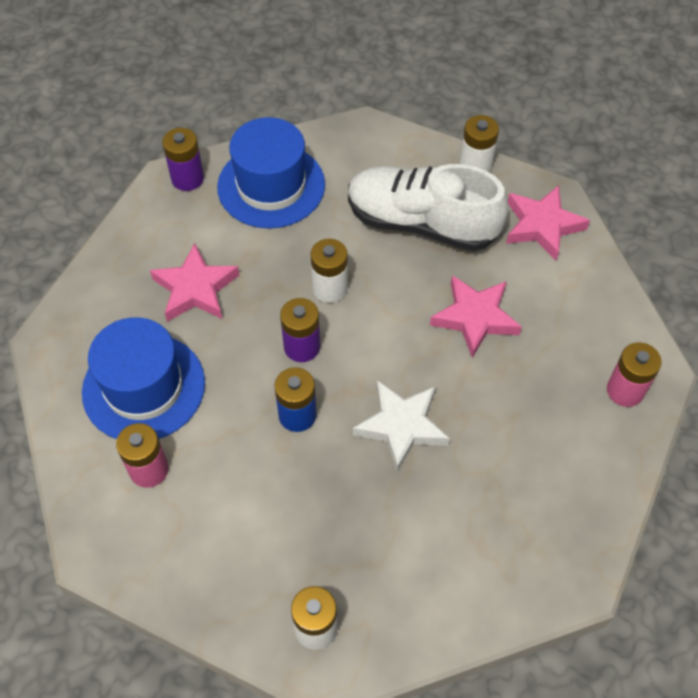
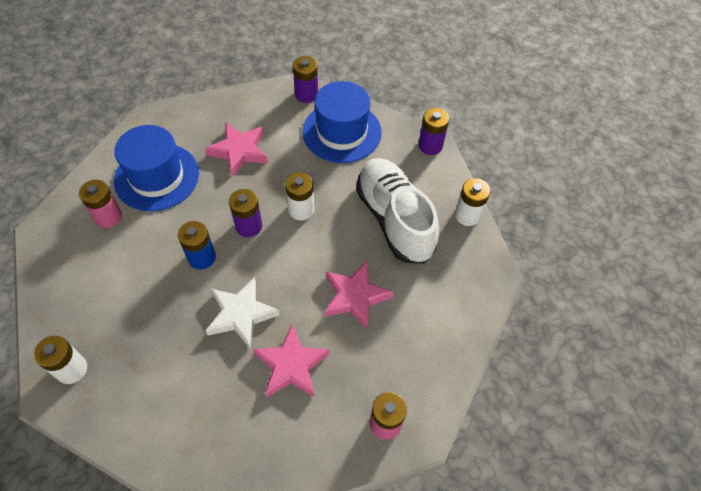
camera: 45 degrees right, 0 degrees up
pink star [506,185,590,260] -> pink star moved to [253,324,329,398]
none -> purple battery [418,108,449,155]

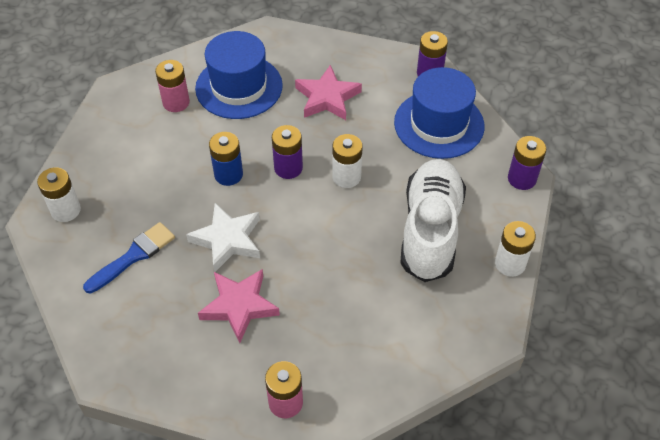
camera: 35 degrees right, 5 degrees down
pink star [324,261,393,330] -> none
none -> blue brush [83,222,175,293]

